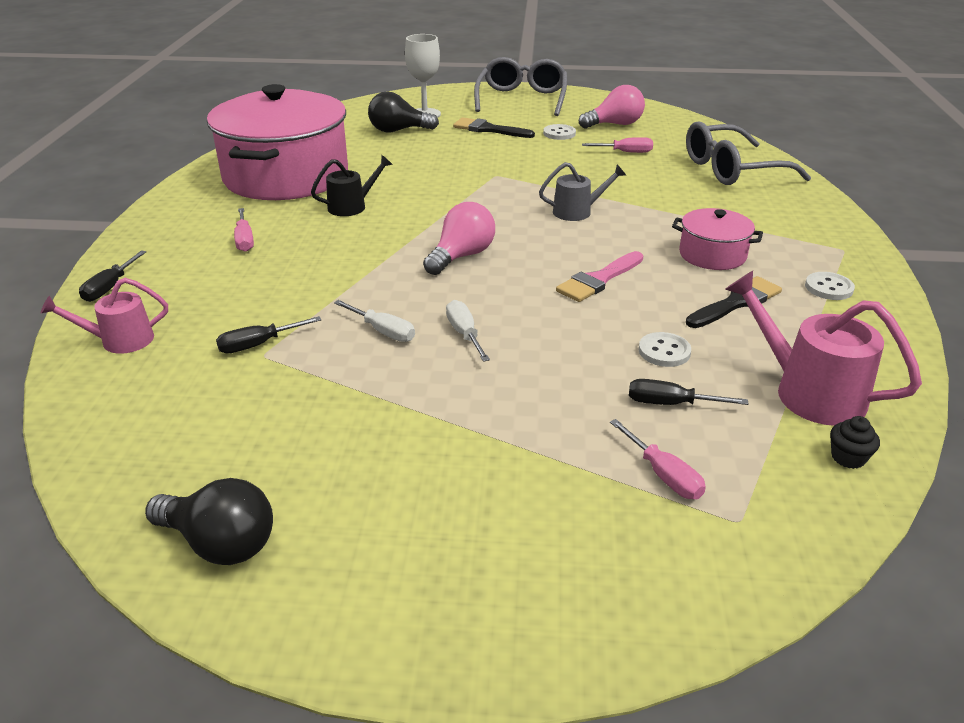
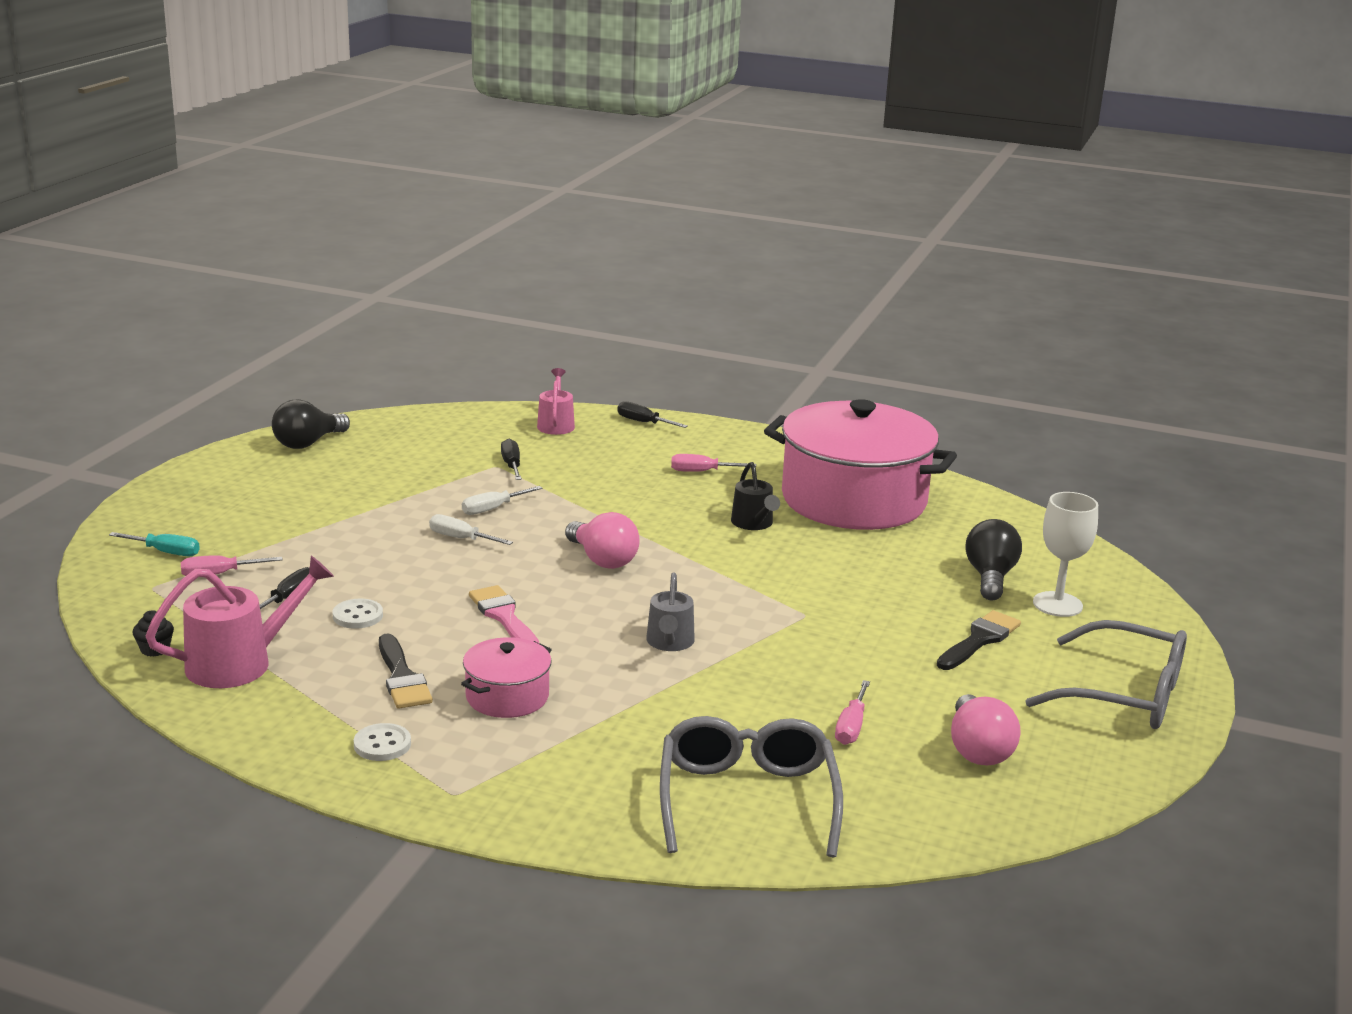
camera: 105 degrees right, 10 degrees down
white screwdriver [446,300,490,362] -> white screwdriver turned 150 degrees counterclockwise [429,514,513,545]
white button [543,124,576,140] -> none
none -> turquoise screwdriver [109,532,200,556]

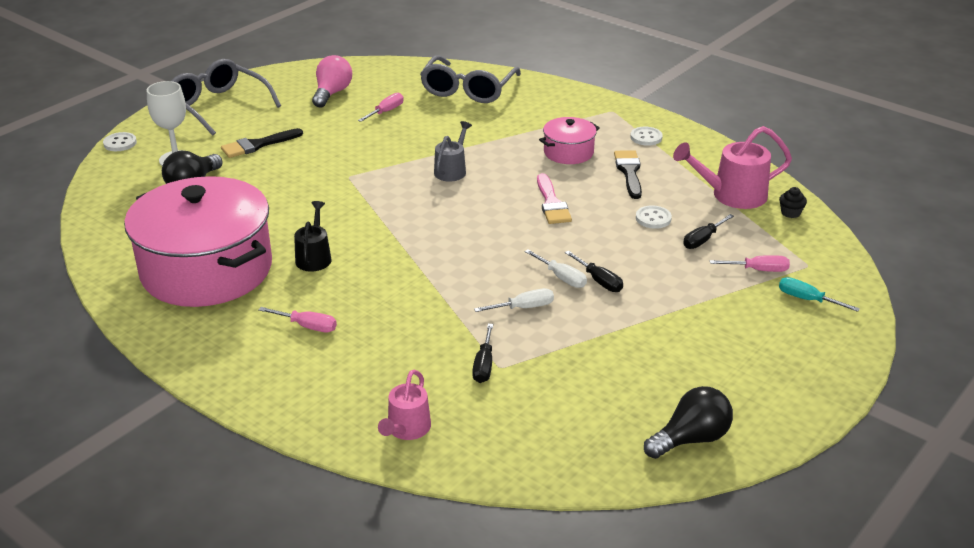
camera: 160 degrees left, 10 degrees up
pink light bulb [565,512,640,569] -> none
black screwdriver [617,401,688,428] -> black screwdriver moved to [565,250,623,292]
none -> white button [103,132,137,151]

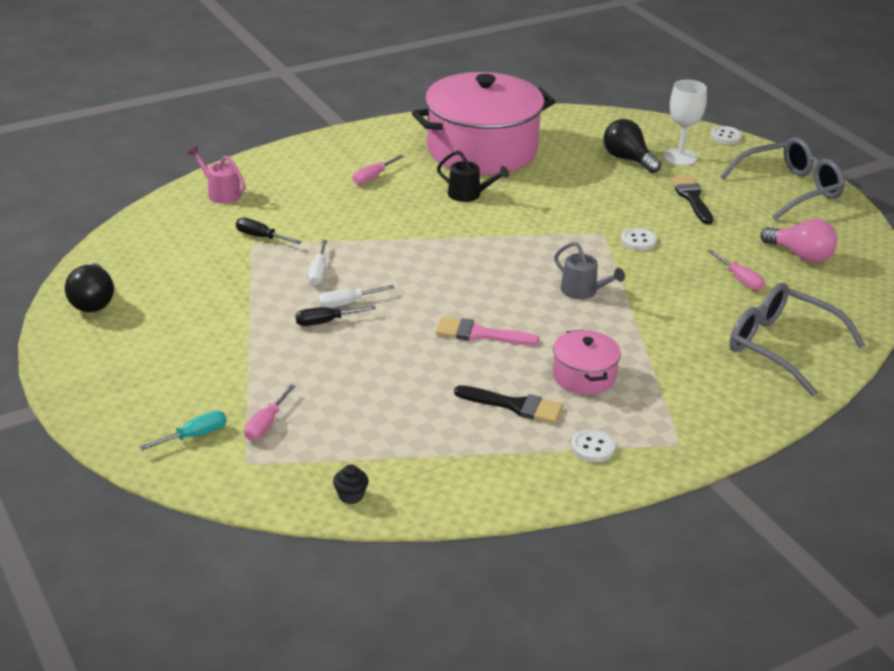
camera: 110 degrees right, 0 degrees up
white button [636,205,672,229] -> white button moved to [621,228,657,250]
pink watering can [673,126,792,209] -> none
black screwdriver [683,214,734,249] -> none

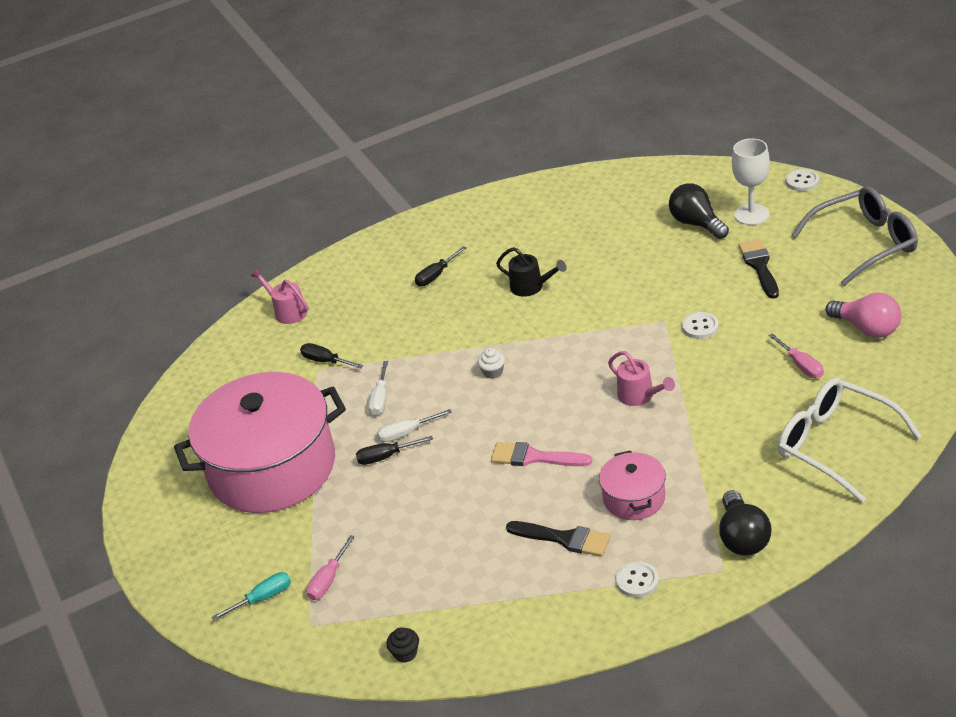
camera: 10 degrees right, 5 degrees up
black light bulb [65,263,114,312] -> black light bulb moved to [719,490,771,556]
pink screwdriver [353,155,404,185] -> black screwdriver [415,246,467,287]
pink pot [412,72,556,175] -> pink pot moved to [174,372,346,513]
grey watering can [554,242,625,299] -> pink watering can [608,351,675,406]
grey glasses [729,283,866,396] -> white glasses [778,378,922,503]
none -> white cupcake [478,348,505,379]

